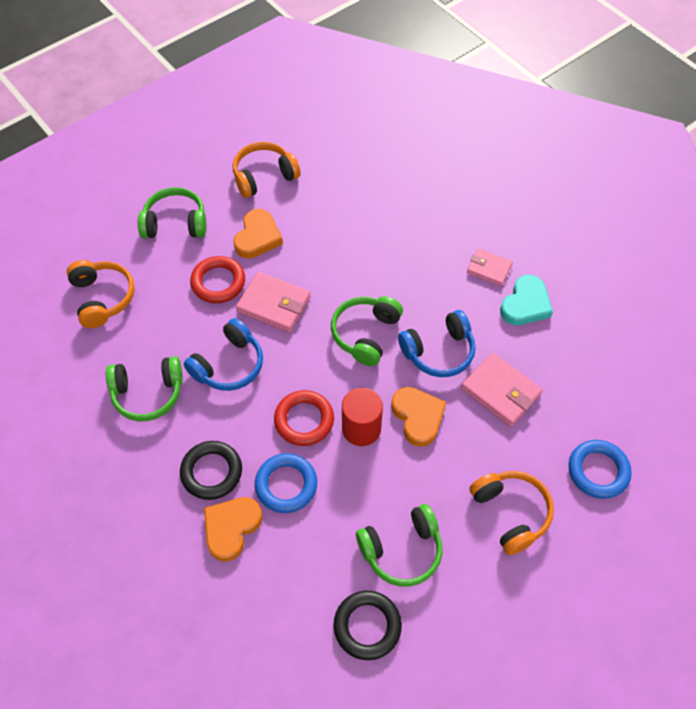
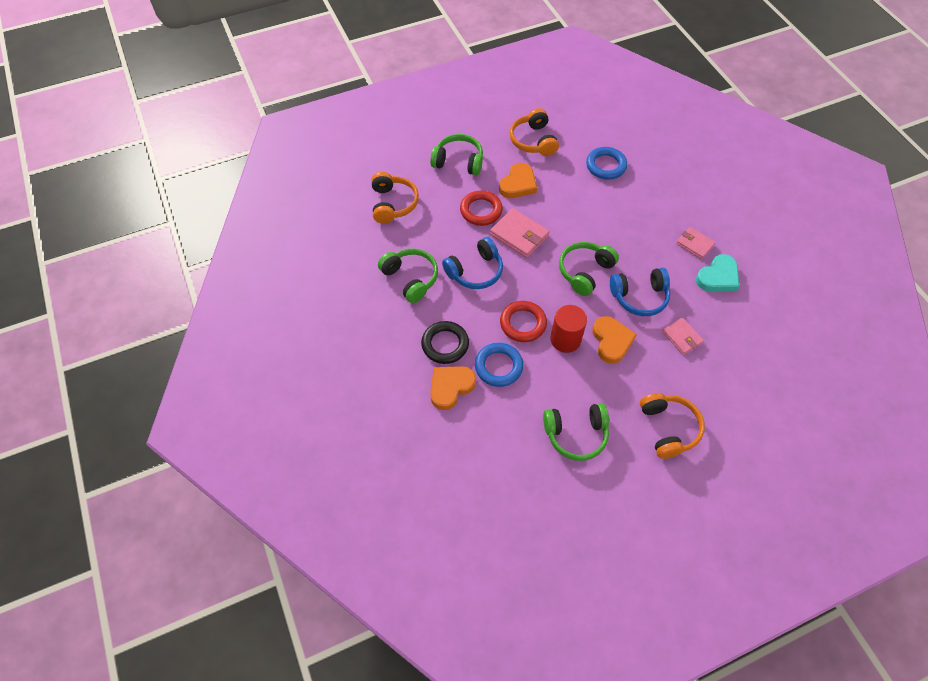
camera: 15 degrees right, 0 degrees up
green headphones [106,356,183,421] -> green headphones turned 135 degrees counterclockwise [378,248,438,303]
orange headphones [233,142,301,198] -> orange headphones turned 90 degrees counterclockwise [510,108,559,156]
black ring [333,591,402,660] -> none
pink wallet [461,353,543,427] -> pink wallet [662,318,704,355], size x0.64
blue ring [569,440,632,499] -> blue ring moved to [586,147,627,179]

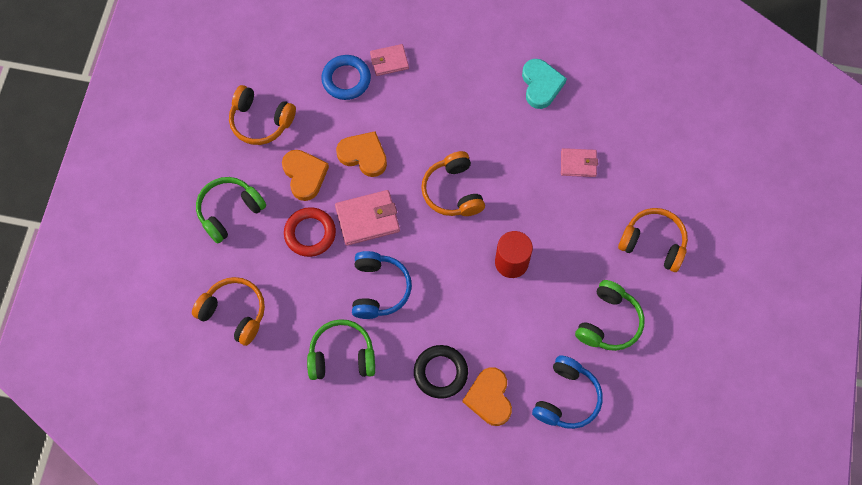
camera: 55 degrees left, 10 degrees up
blue ring [475,343,523,387] -> none
red ring [500,301,547,342] -> none
green headphones [559,242,619,296] -> orange headphones [421,151,485,216]
orange heart [593,316,637,364] -> orange heart moved to [336,131,387,177]
blue headphones [610,268,670,316] -> blue headphones moved to [532,355,603,429]
pink wallet [676,227,715,259] -> pink wallet moved to [370,44,409,76]

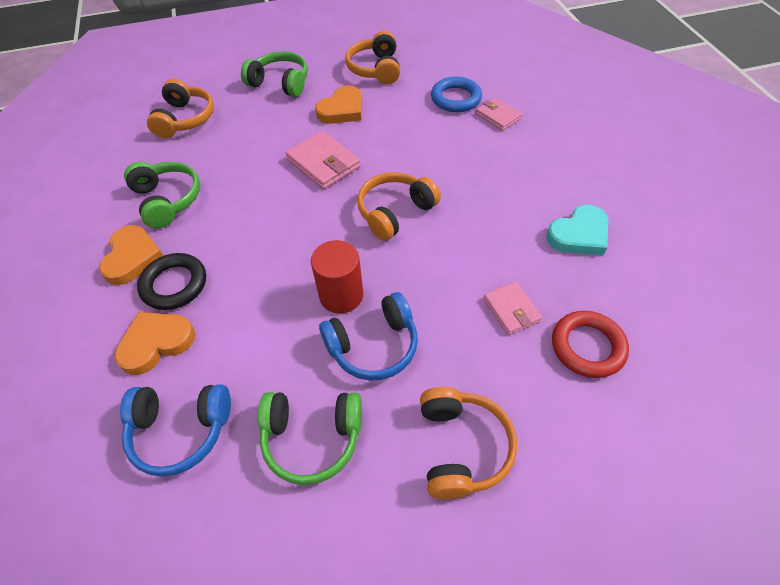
camera: 65 degrees right, 15 degrees down
red ring [284,207,336,257] -> red ring moved to [552,311,629,378]
orange heart [336,131,387,177] -> orange heart moved to [99,225,163,285]
blue headphones [352,251,412,319] -> blue headphones moved to [319,292,418,381]

